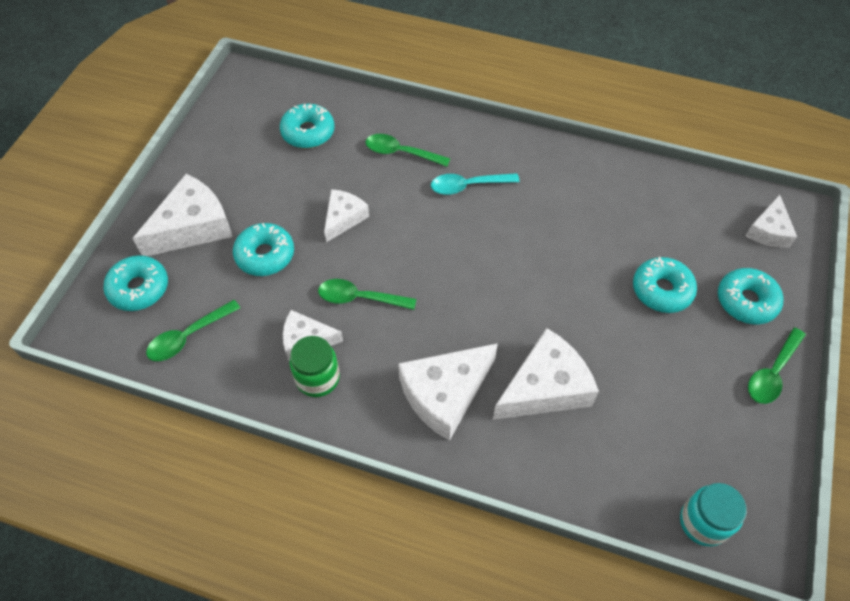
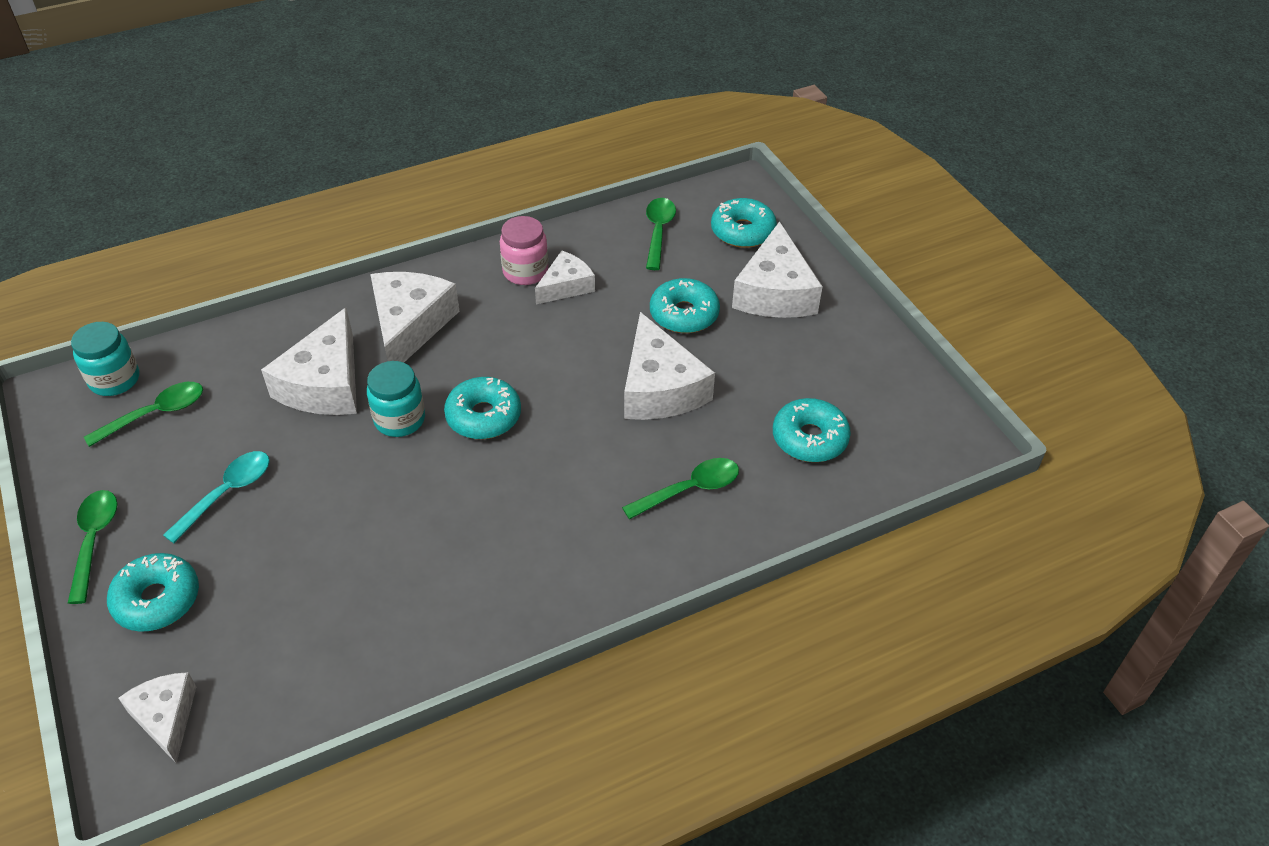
camera: 135 degrees right, 10 degrees down
green jar [290,336,340,397] -> pink jar [500,216,548,285]
green spoon [318,279,416,310] -> green spoon moved to [84,382,203,447]
white cheese [324,189,369,242] -> white cheese [624,312,715,420], size x1.68
turquoise spoon [431,173,520,195] -> turquoise spoon moved to [163,451,270,543]
turquoise donut [633,257,697,313] -> turquoise donut moved to [444,377,521,439]
none -> turquoise jar [367,361,425,437]

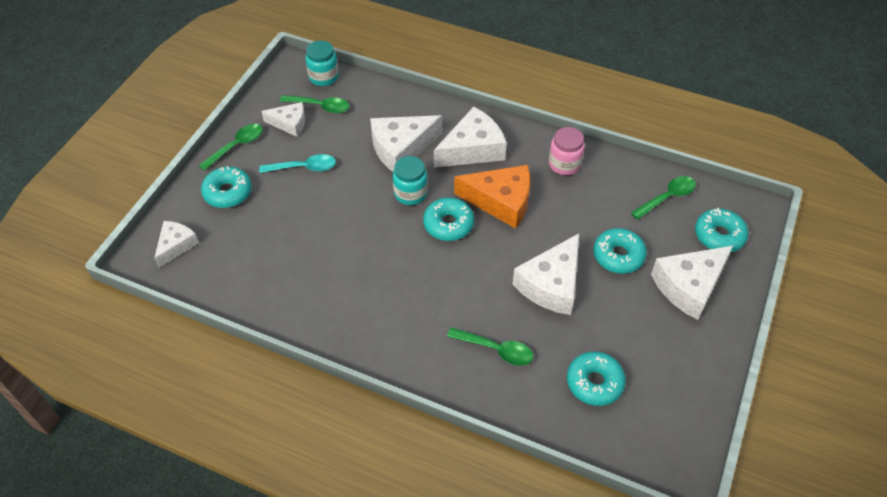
camera: 50 degrees right, 5 degrees up
white cheese [535,251,595,304] -> white cheese moved to [261,102,305,137]
none -> orange cheese [454,165,530,229]

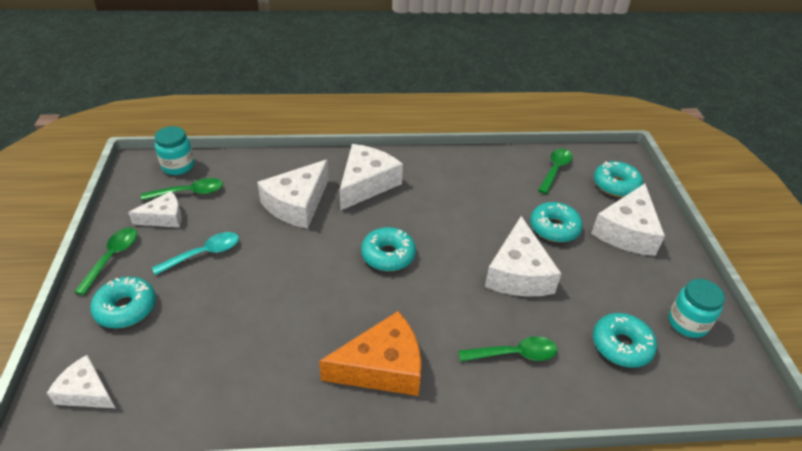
camera: 30 degrees left, 10 degrees down
white cheese [154,221,199,268] -> white cheese turned 60 degrees counterclockwise [47,355,115,408]
turquoise jar [393,156,428,205] -> turquoise jar moved to [668,279,725,338]
orange cheese [454,165,530,229] -> orange cheese moved to [319,311,421,396]
pink jar [549,127,585,175] -> none

